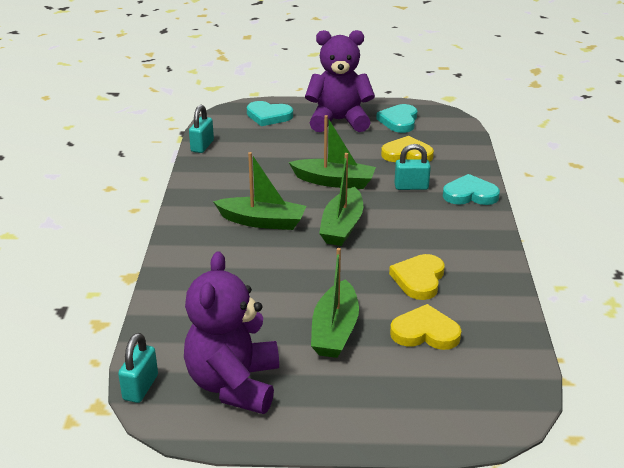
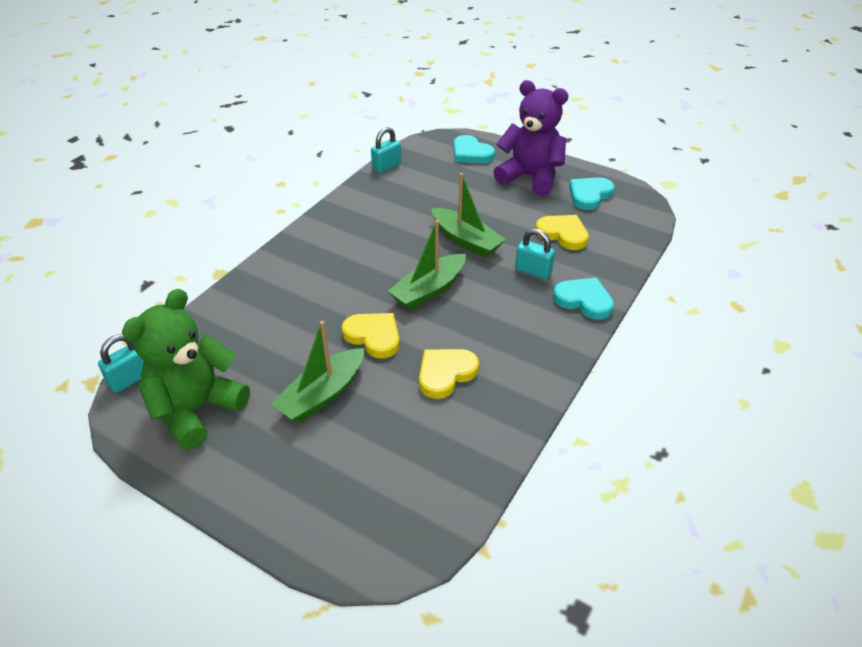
camera: 30 degrees right, 10 degrees up
purple teddy bear [184,251,279,414] -> green teddy bear [122,289,250,450]
green boat [213,152,306,230] -> none
yellow heart [390,304,461,350] -> yellow heart moved to [342,313,400,358]

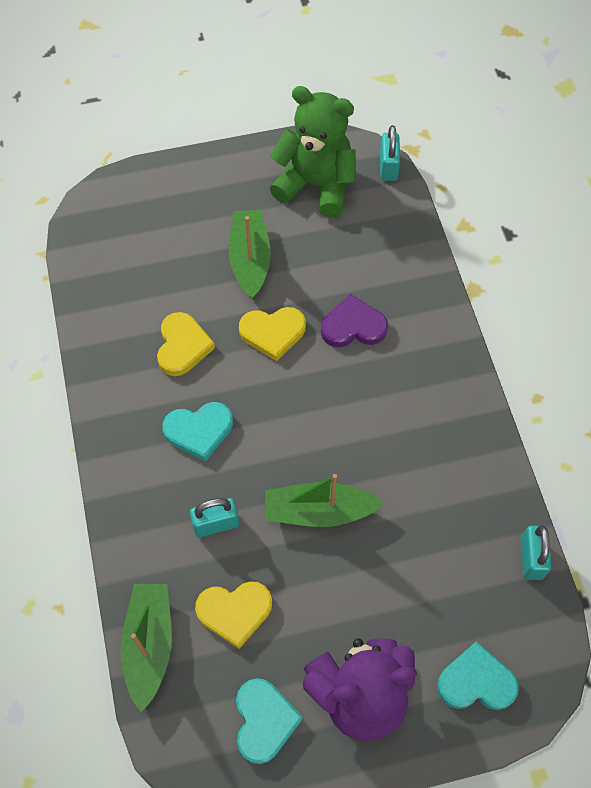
camera: 135 degrees right, 20 degrees up
green teddy bear [122,289,250,450] -> green teddy bear turned 60 degrees counterclockwise [270,86,356,218]
green boat [388,220,466,310] -> green boat moved to [121,584,172,712]
turquoise heart [553,278,614,320] -> turquoise heart moved to [162,402,233,461]
none -> purple heart [321,294,388,347]

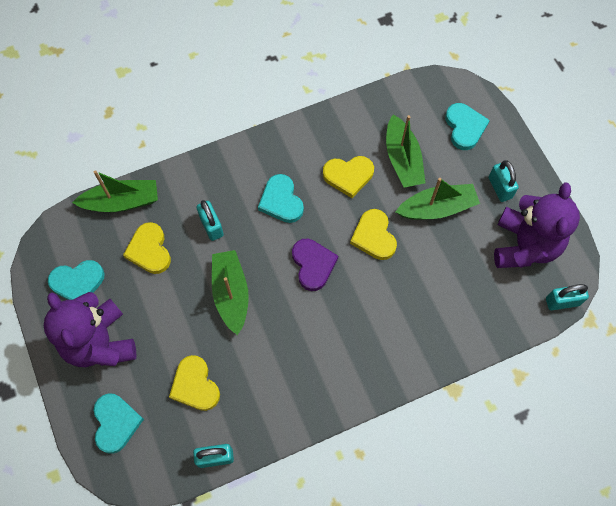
camera: 80 degrees right, 5 degrees up
green teddy bear [270,86,356,218] -> purple teddy bear [494,182,580,268]
purple heart [321,294,388,347] -> purple heart moved to [292,239,338,291]
none -> yellow heart [169,355,220,411]
none -> green boat [386,115,426,188]
none -> turquoise heart [445,103,490,150]
none -> turquoise padlock [488,160,519,202]

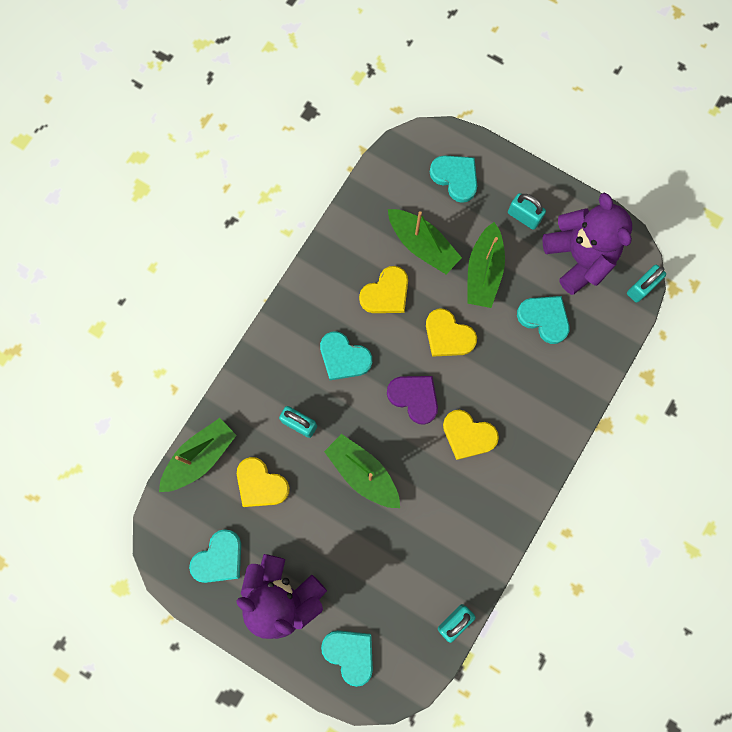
camera: 35 degrees left, 10 degrees up
yellow heart [169,355,220,411] -> yellow heart moved to [443,410,499,460]
green boat [396,178,480,220] -> green boat turned 150 degrees clockwise [467,222,505,308]
none -> turquoise heart [517,296,569,344]

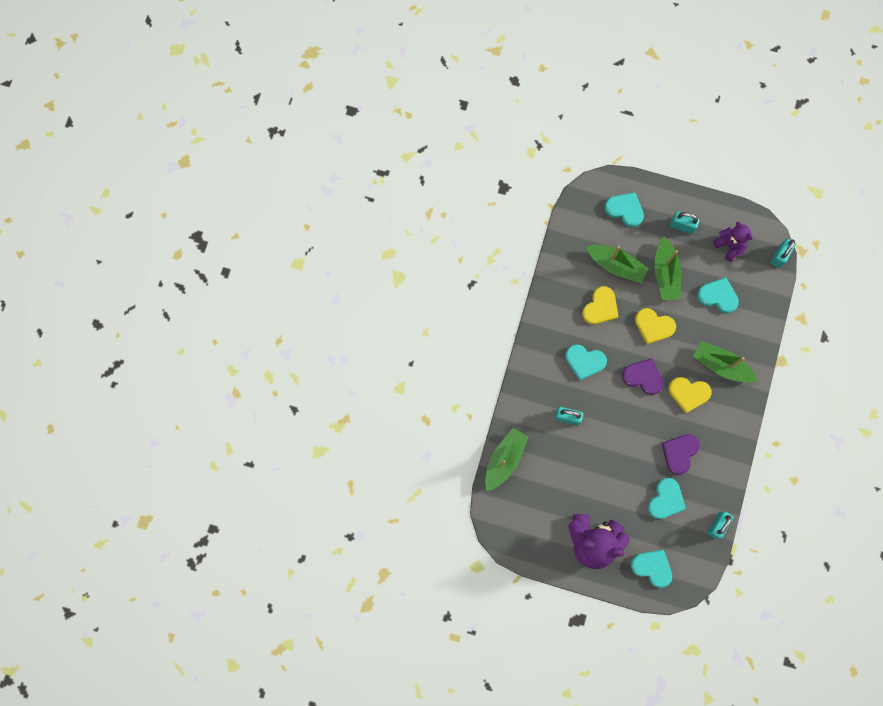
camera: 15 degrees left, 0 degrees up
turquoise heart [189,529,241,583] -> turquoise heart moved to [648,478,686,519]
yellow heart [237,457,290,507] -> none
green boat [324,434,400,508] -> green boat moved to [693,341,758,382]
purple teddy bear [543,193,632,295] -> purple teddy bear [713,222,753,262], size x0.57
none -> purple heart [662,434,700,475]

